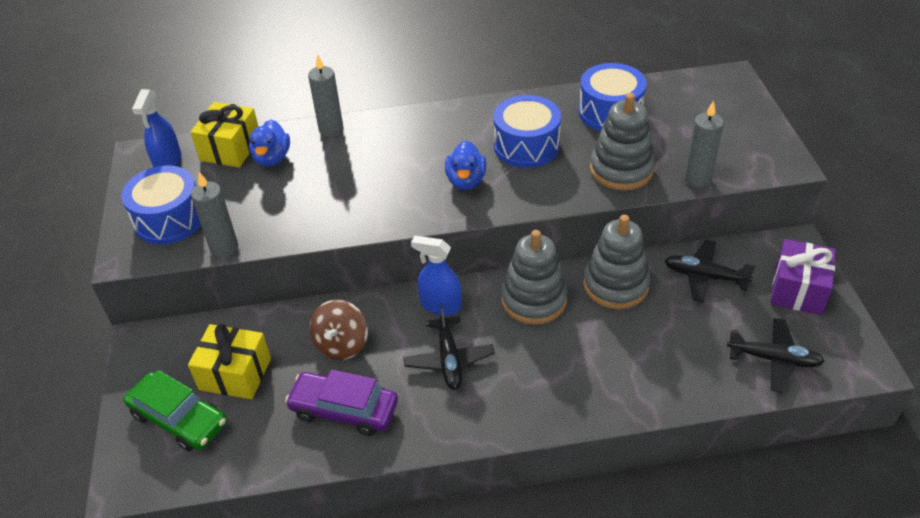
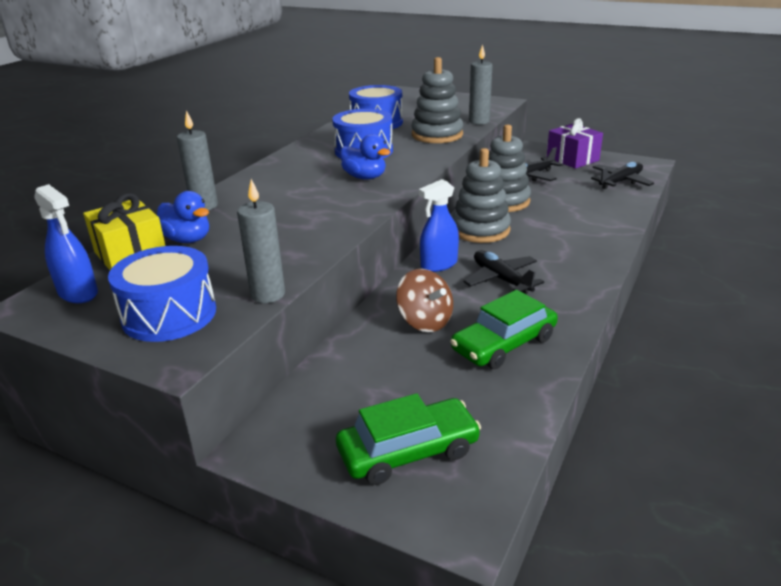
camera: 55 degrees left, 15 degrees down
yellow gift [188,324,271,400] -> none
purple car [285,370,398,436] -> green car [450,290,558,369]
black plane [403,304,495,390] -> black plane turned 150 degrees counterclockwise [463,250,544,294]

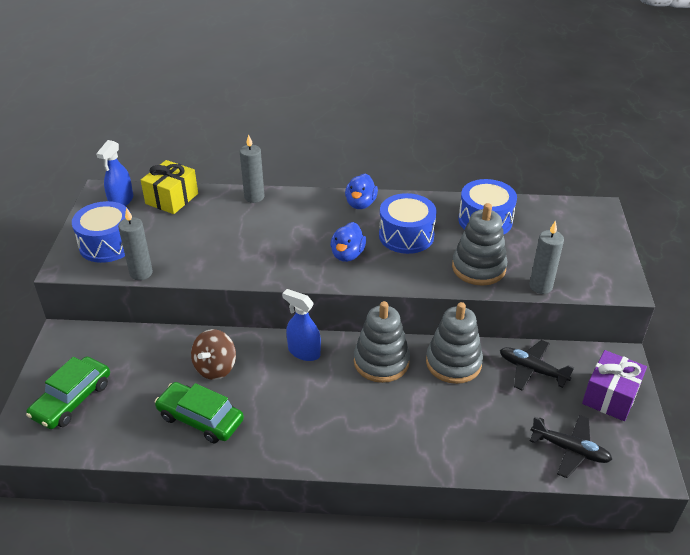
camera: 65 degrees right, 10 degrees up
blue duck [157,191,209,243] -> blue duck moved to [345,173,378,209]
green car [336,393,481,485] -> green car turned 75 degrees clockwise [26,357,110,429]
black plane [463,250,544,294] -> none

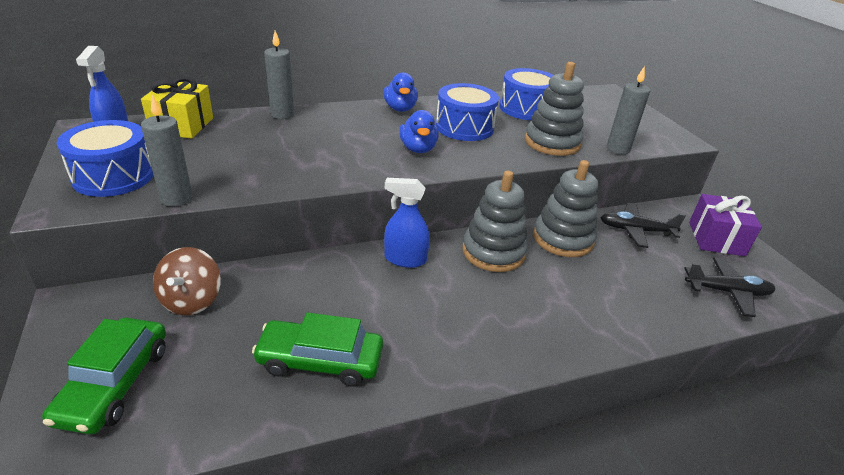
camera: 25 degrees left, 5 degrees down
brown spinning top [191,329,236,380] -> brown spinning top moved to [153,247,221,315]

